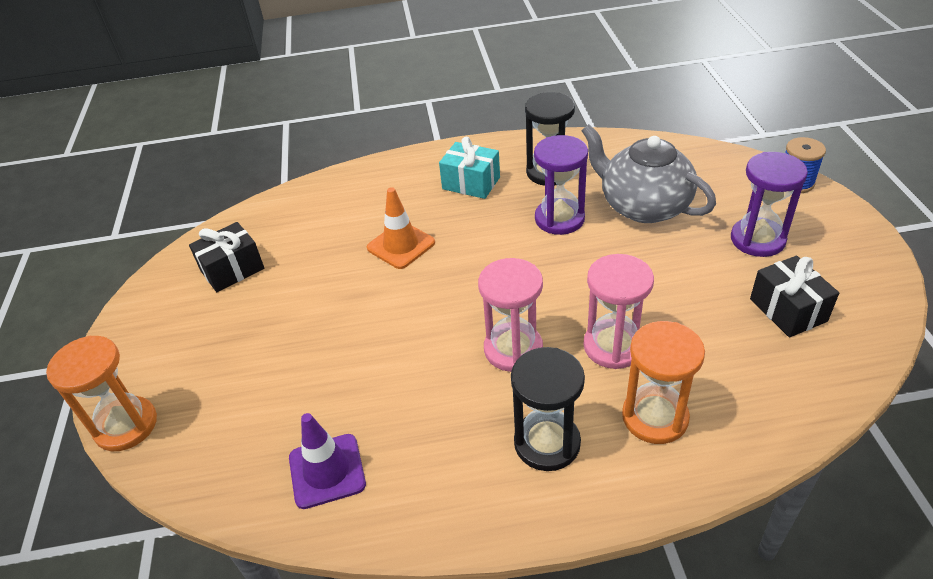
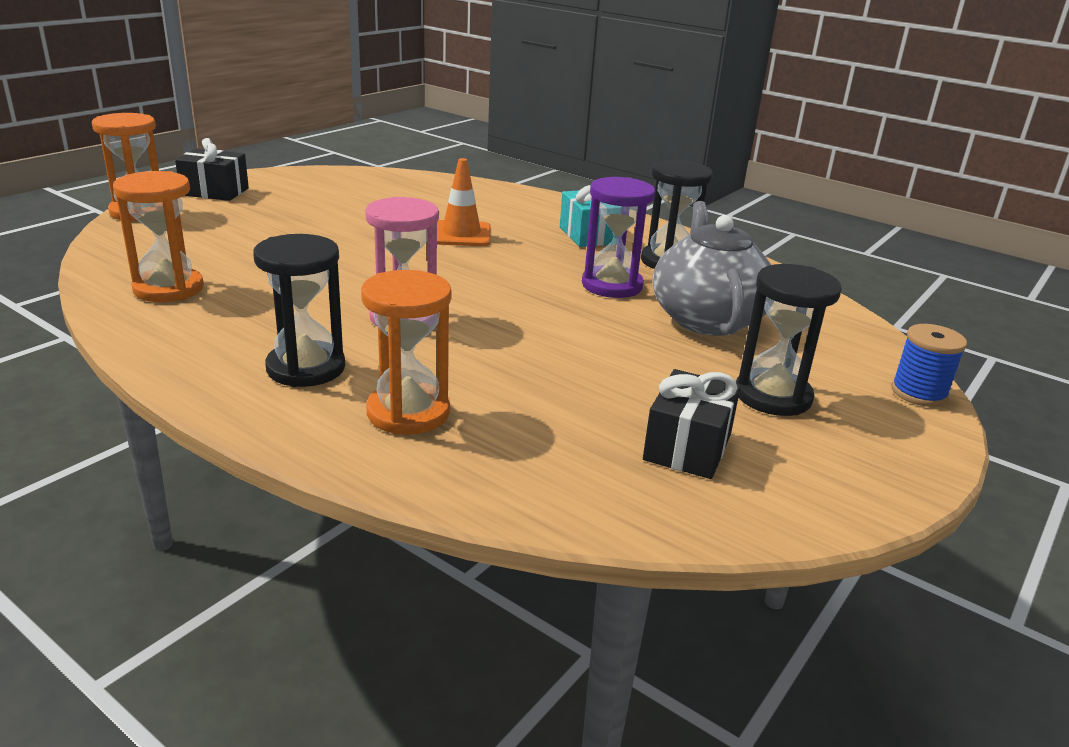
camera: 40 degrees right, 15 degrees down
black gift [189,222,264,292] -> black gift moved to [175,138,249,201]
purple traffic cone [289,413,366,509] -> orange hourglass [113,171,204,302]
pink hourglass [584,254,654,369] -> none
purple hourglass [731,152,808,257] -> black hourglass [736,264,842,416]

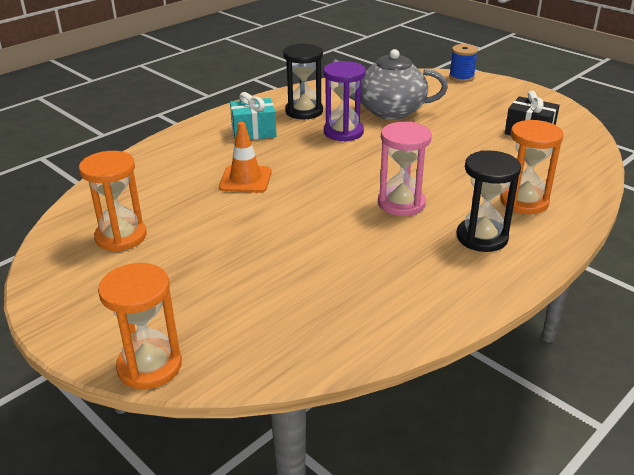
camera: 80 degrees left, 5 degrees up
orange hourglass [113,171,204,302] -> orange hourglass moved to [79,151,147,251]
black gift [175,138,249,201] -> none
black hourglass [736,264,842,416] -> none

